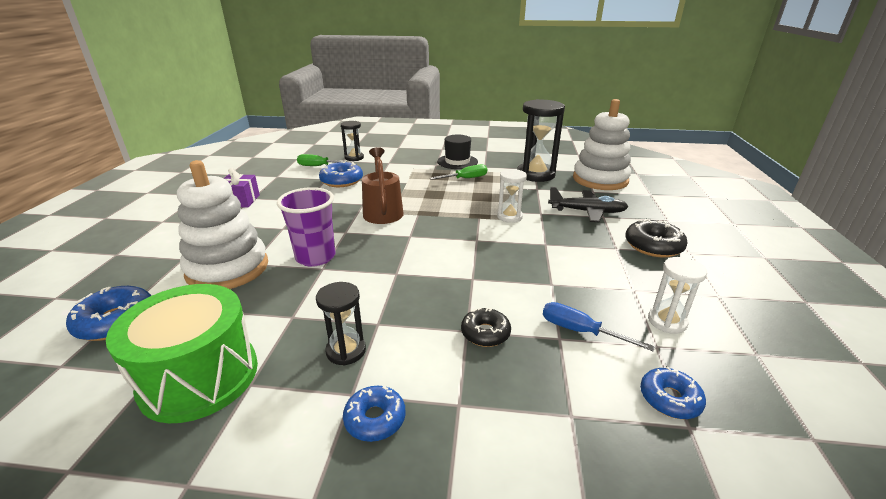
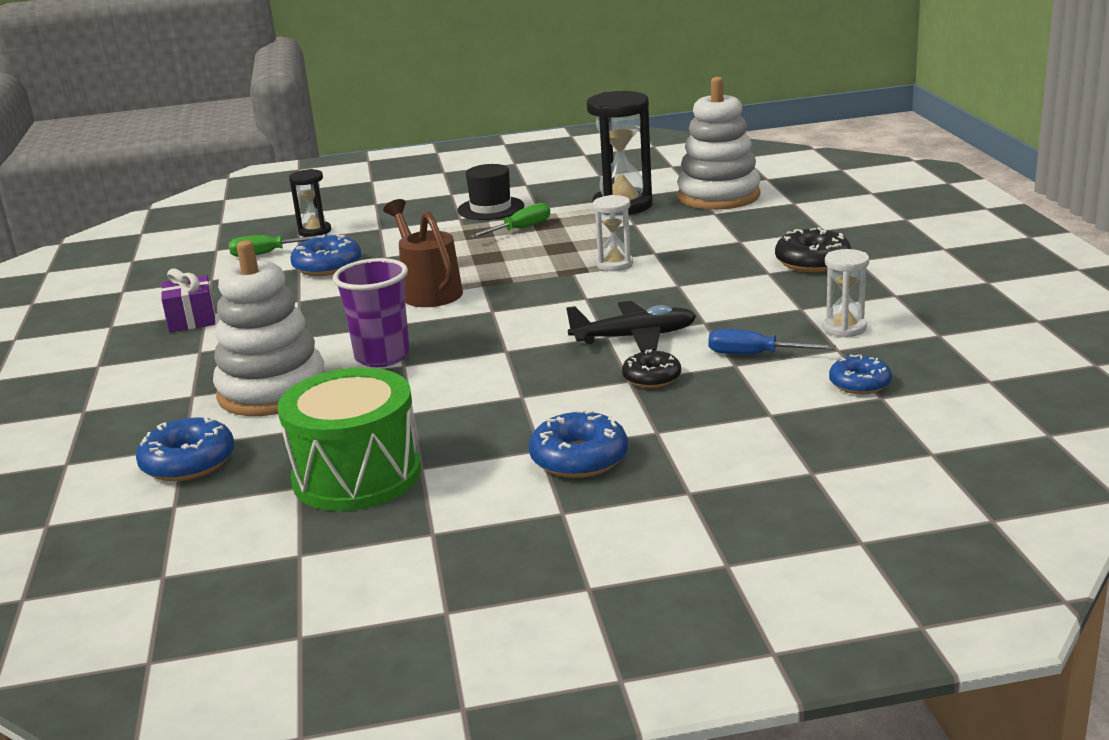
camera: 15 degrees left, 5 degrees down
black hourglass [316,282,366,366] -> none
blue donut [343,386,406,442] -> blue donut [529,410,628,478], size x1.50
black plane [548,187,628,223] -> black plane moved to [566,301,696,352]

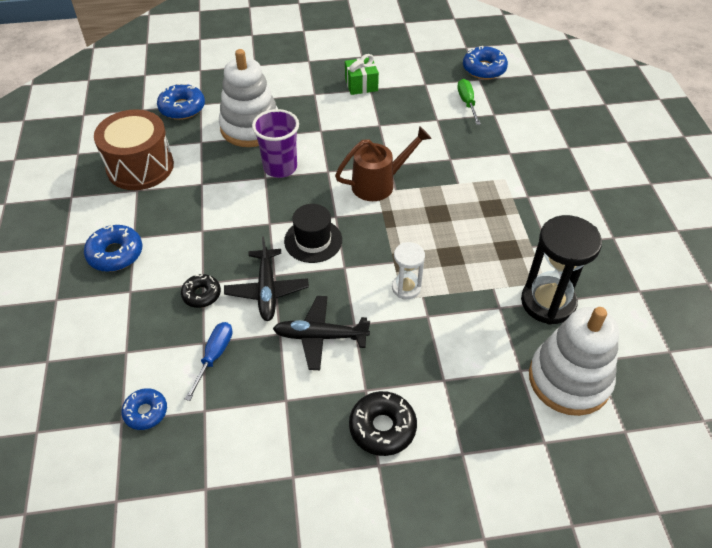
camera: 90 degrees right, 25 degrees up
purple gift [161,268,215,332] -> green gift [345,54,379,95]
green drum [277,367,421,511] -> brown drum [94,109,174,190]
black hourglass [289,169,331,237] -> none
blue donut [290,233,361,276] -> blue donut moved to [463,46,508,79]
black hat [457,164,524,220] -> black hat moved to [284,204,342,263]
green screwdriver [470,203,550,238] -> none
white hourglass [823,249,869,337] -> none
none -> black plane [273,296,370,370]

